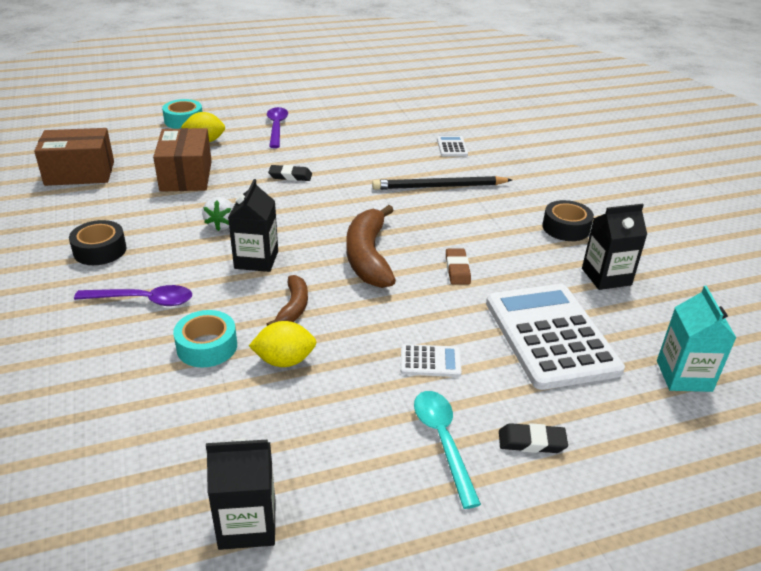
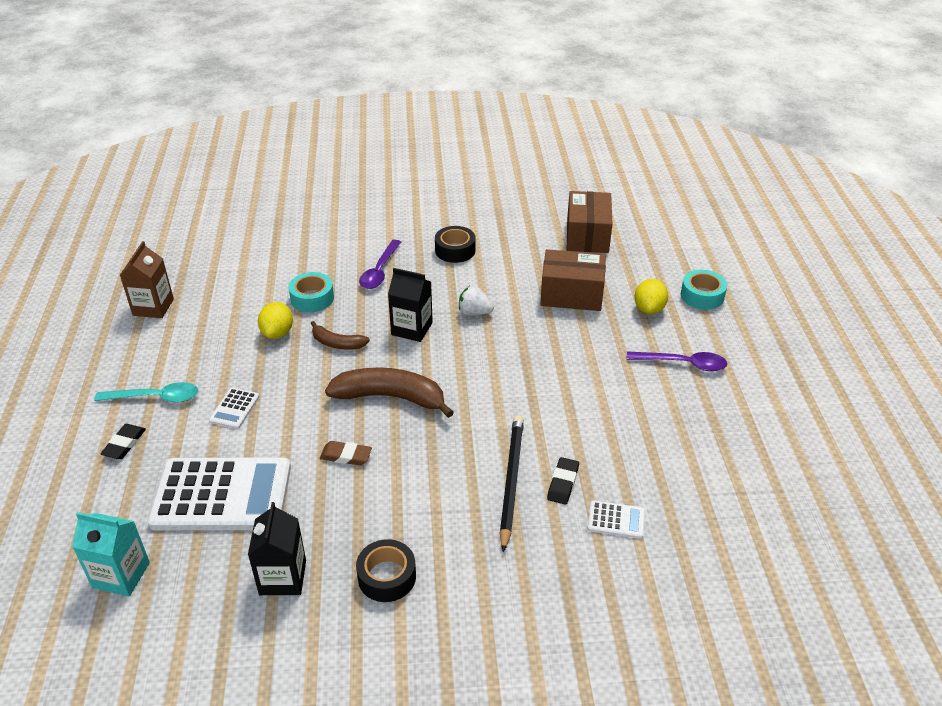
camera: 105 degrees right, 5 degrees up
black carton [206,439,275,550] -> brown carton [120,241,174,318]
black eraser [268,165,312,181] -> black eraser moved to [547,457,579,505]

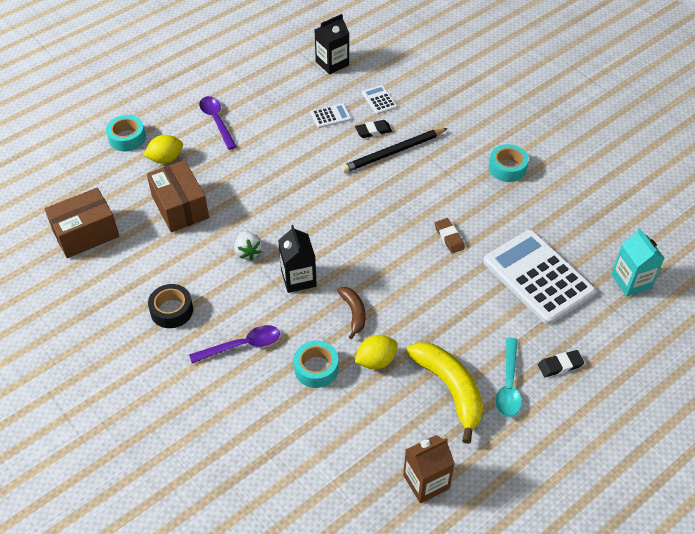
camera: 125 degrees left, 10 degrees up
turquoise spoon [94,382,198,403] -> turquoise spoon turned 135 degrees counterclockwise [495,338,522,417]
white calculator [209,388,260,429] -> white calculator moved to [311,103,351,128]
black carton [248,502,306,595] -> black carton moved to [315,14,349,75]
brown banana [325,367,454,418] -> none
black tape [356,539,416,602] -> turquoise tape [489,144,529,182]
none -> yellow banana [406,342,483,444]

